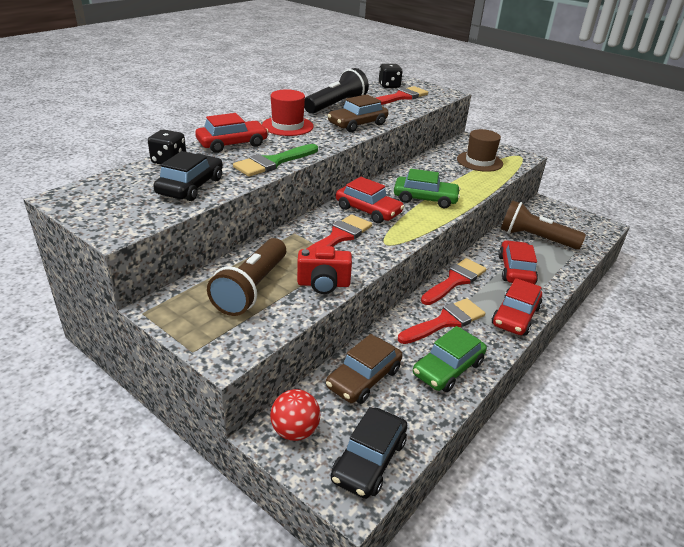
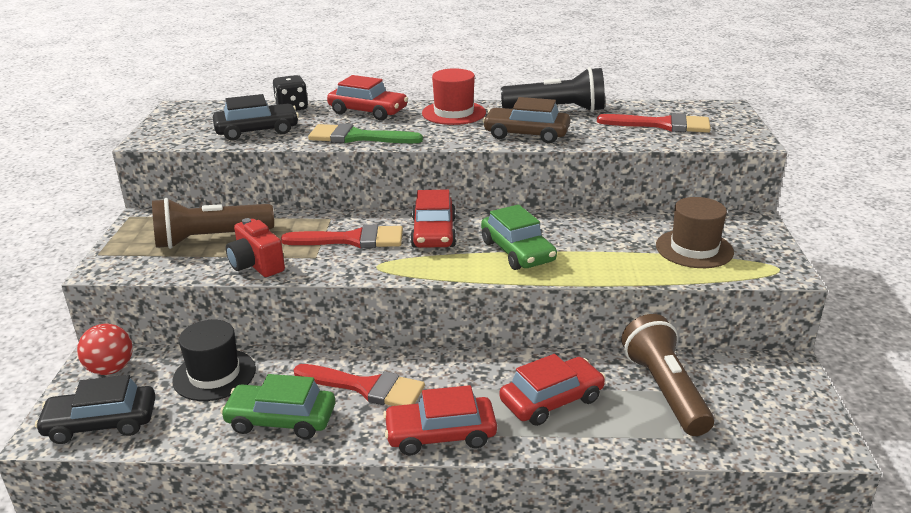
camera: 55 degrees right, 5 degrees down
brown car [326,334,403,404] -> black hat [172,320,256,401]
black dice [379,64,403,88] -> none
red brush [421,258,486,305] -> none

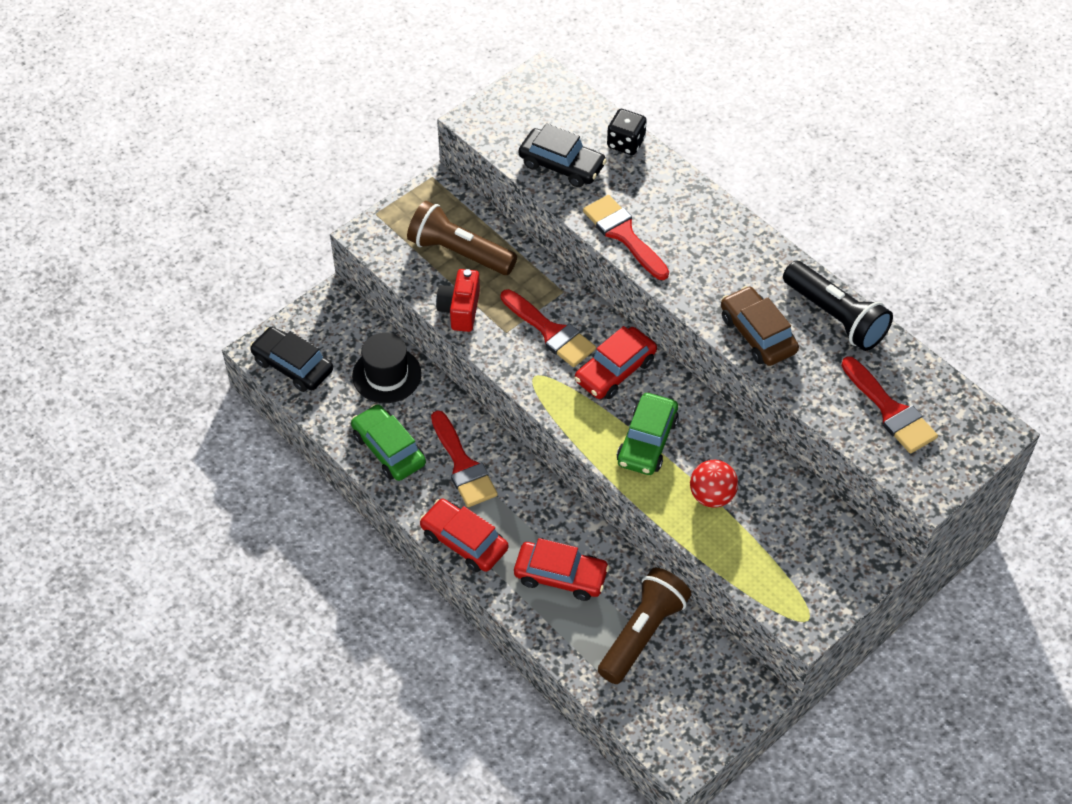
camera: 45 degrees right, 25 degrees up
red ball [77,324,133,375] -> red ball moved to [690,460,738,508]
green brush [308,123,423,143] -> red brush [583,195,669,280]
red car [327,75,408,121] -> none
red hat [422,68,486,125] -> none
brown hat [656,197,734,268] -> none

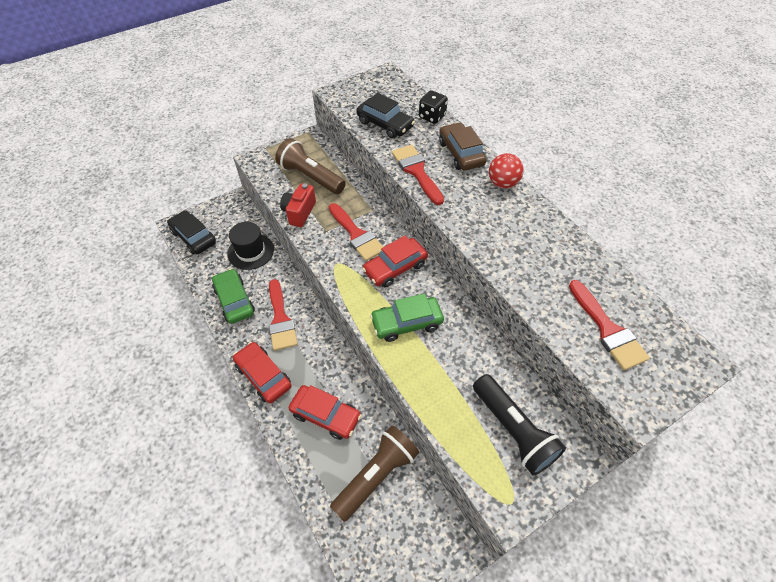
camera: 10 degrees right, 0 degrees up
green car [617,393,679,475] -> green car turned 45 degrees clockwise [370,293,444,342]
red ball [690,460,738,508] -> red ball moved to [489,153,524,188]
brown car [721,286,799,366] -> brown car moved to [439,122,487,171]
black flashlight [783,261,893,351] -> black flashlight moved to [473,374,566,476]

